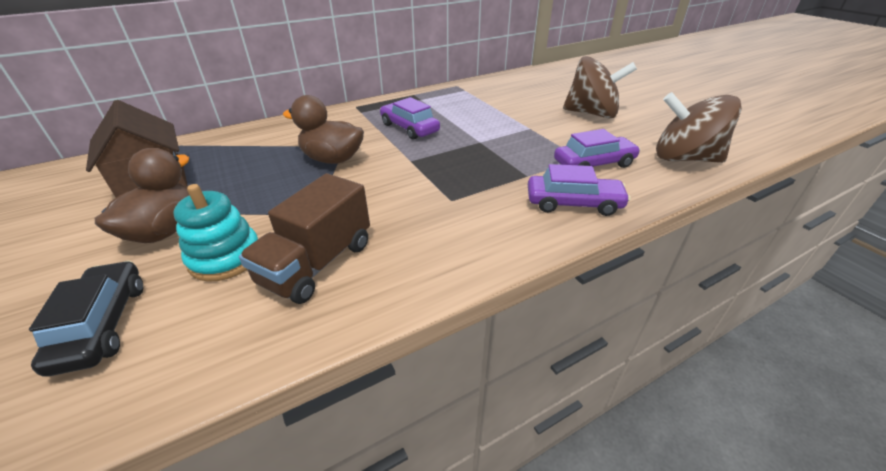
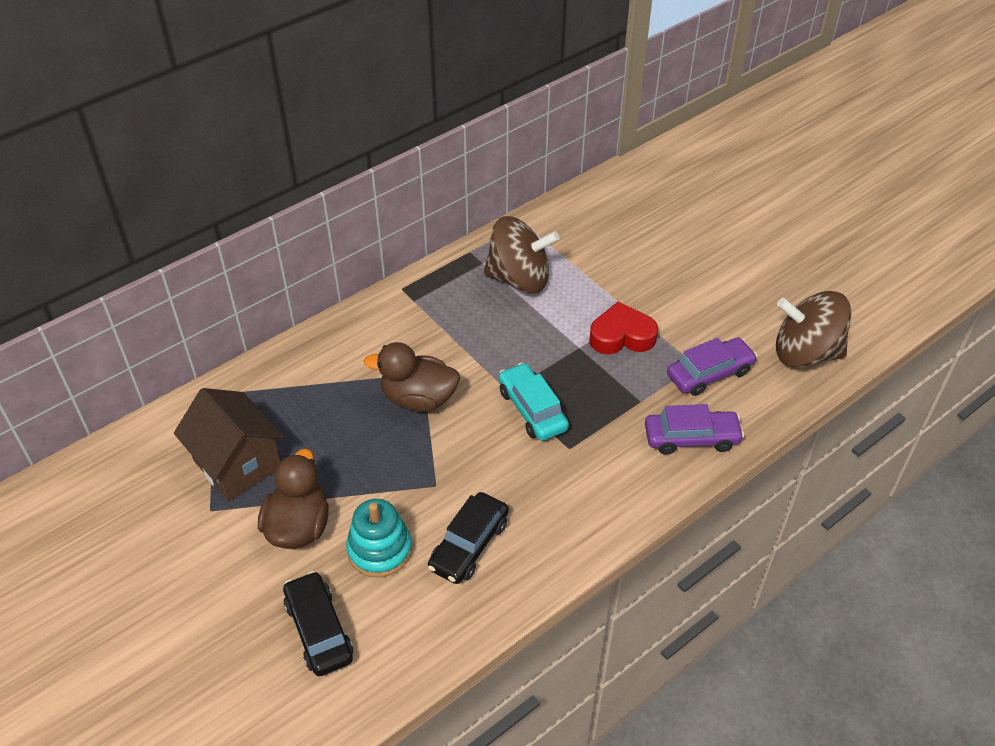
camera: 10 degrees left, 10 degrees up
brown truck [239,173,370,304] -> black car [428,492,509,584]
purple car [380,97,440,140] -> none
brown spinning top [563,56,637,119] -> brown spinning top moved to [483,216,560,293]
none -> turquoise car [499,363,569,441]
none -> red heart [589,301,658,354]

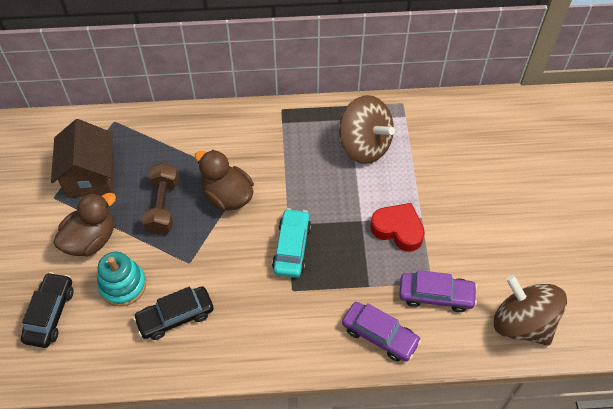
camera: 35 degrees right, 10 degrees up
none -> brown dumbbell [142,163,179,235]

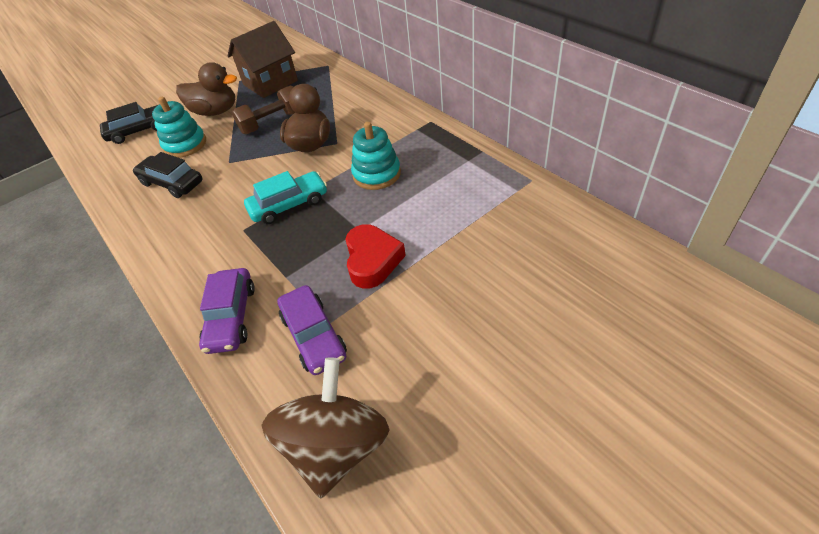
camera: 60 degrees right, 10 degrees down
brown spinning top [339,95,395,164] -> none
none -> turquoise stacking toy [351,122,401,190]

